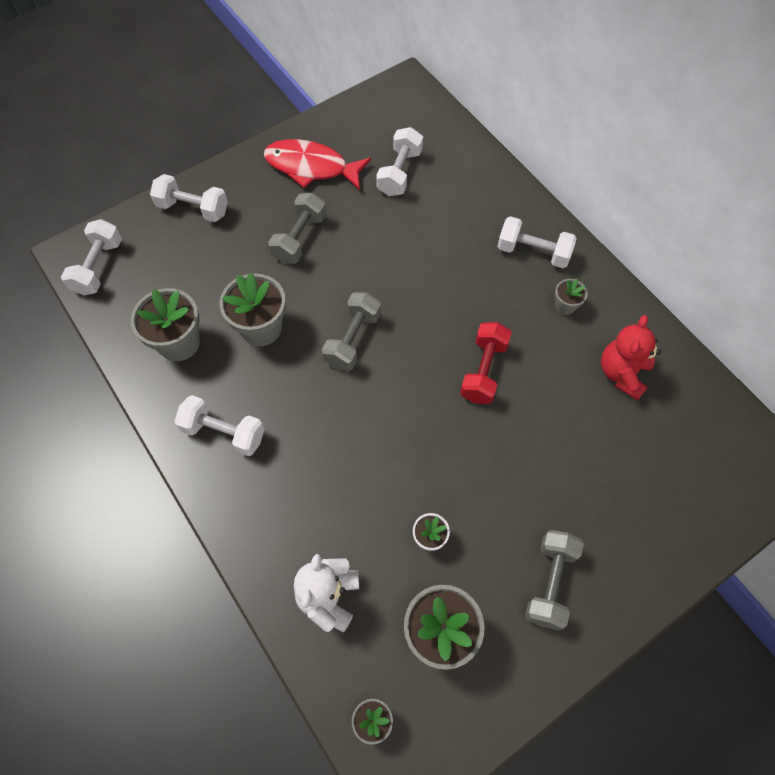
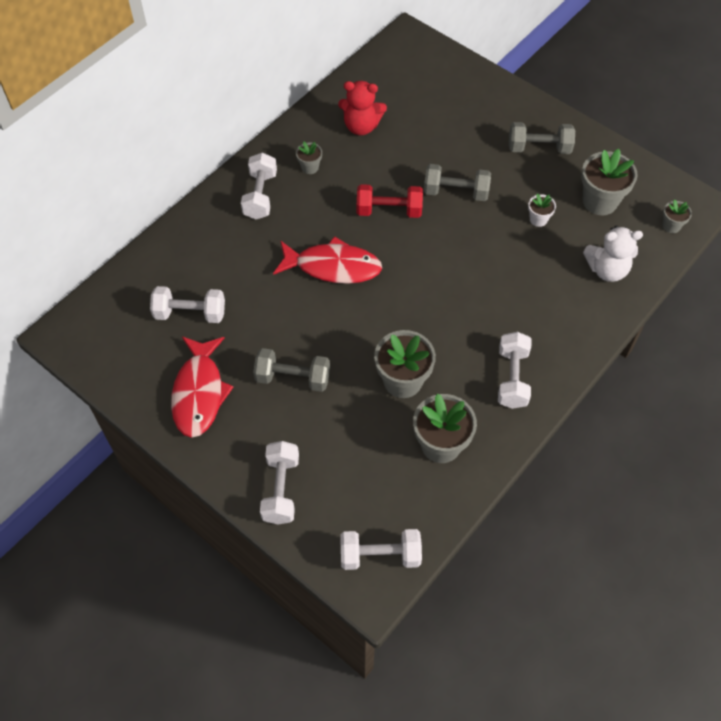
camera: 105 degrees left, 5 degrees down
grey dumbbell [322,292,381,371] -> grey dumbbell moved to [424,164,491,201]
none -> red fish [273,236,382,284]

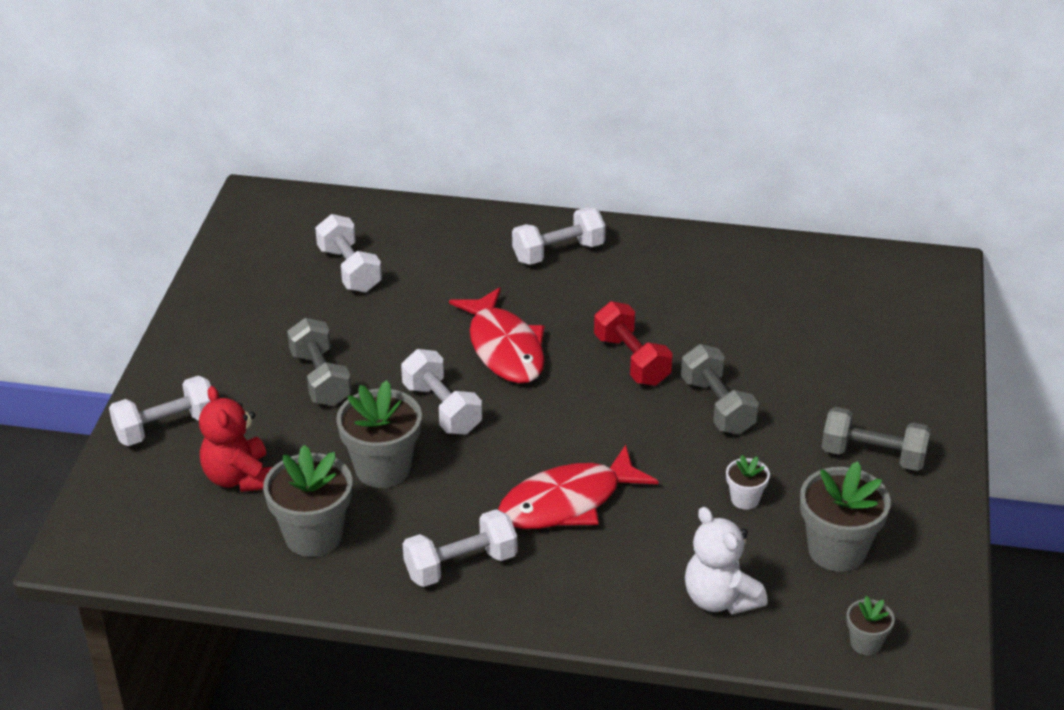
camera: 60 degrees right, 20 degrees down
red fish [171,337,234,438] -> red fish moved to [498,445,659,529]
grey flower pot [296,142,322,174] -> none
red teddy bear [338,81,387,135] -> red teddy bear moved to [199,386,273,492]
white dumbbell [340,529,422,570] -> white dumbbell moved to [401,349,482,434]
grey dumbbell [509,122,575,154] -> grey dumbbell turned 45 degrees counterclockwise [822,407,931,471]

